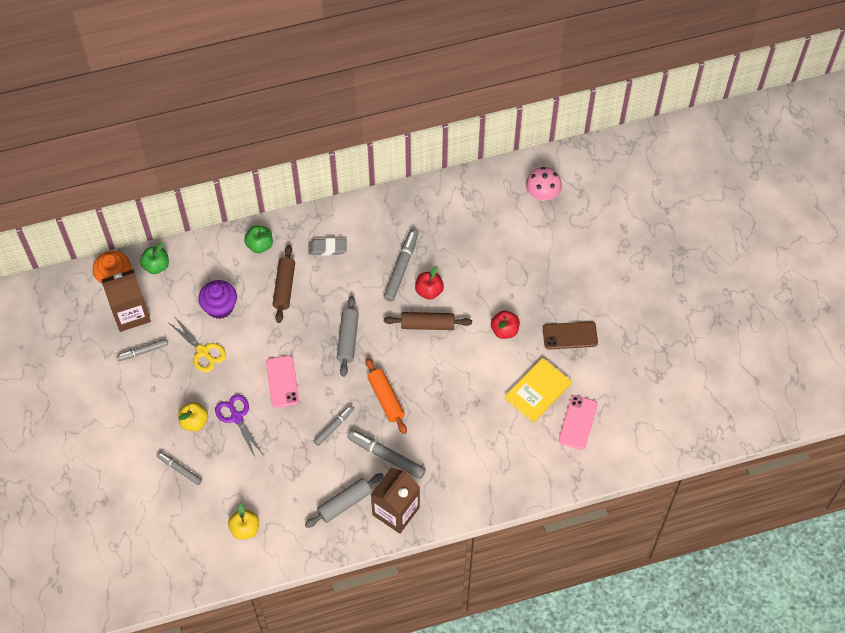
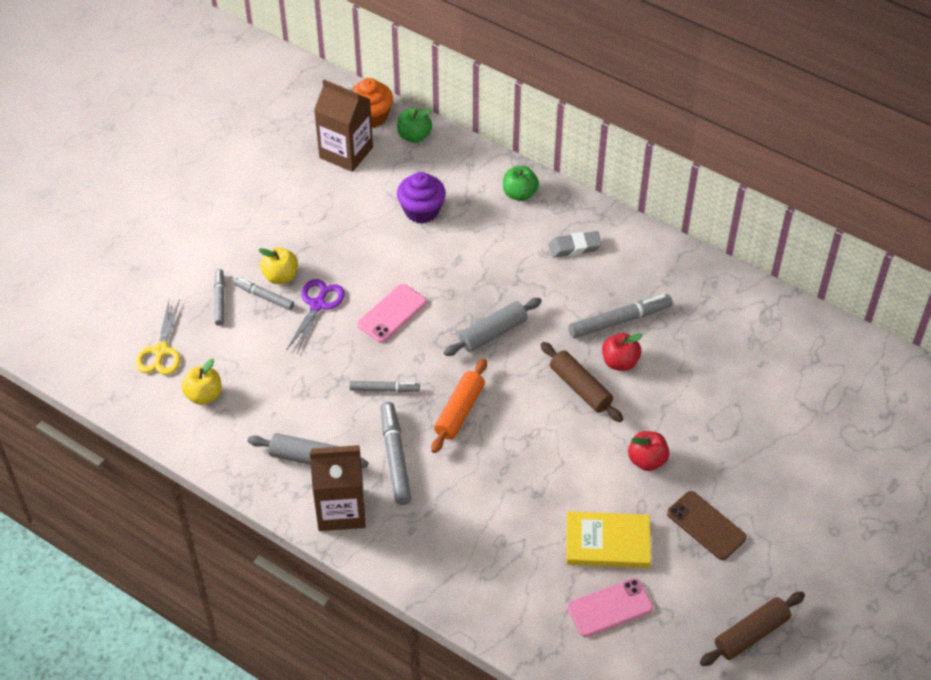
camera: 50 degrees right, 10 degrees down
grey marker [117,339,168,361] -> grey marker moved to [234,278,294,310]
yellow scissors [169,318,226,372] -> yellow scissors moved to [135,299,180,375]
brown rolling pin [273,245,295,323] -> brown rolling pin moved to [700,592,805,666]
grey eraser [308,238,347,256] -> grey eraser turned 60 degrees counterclockwise [549,231,602,258]
pink mushroom [526,167,562,201] -> none

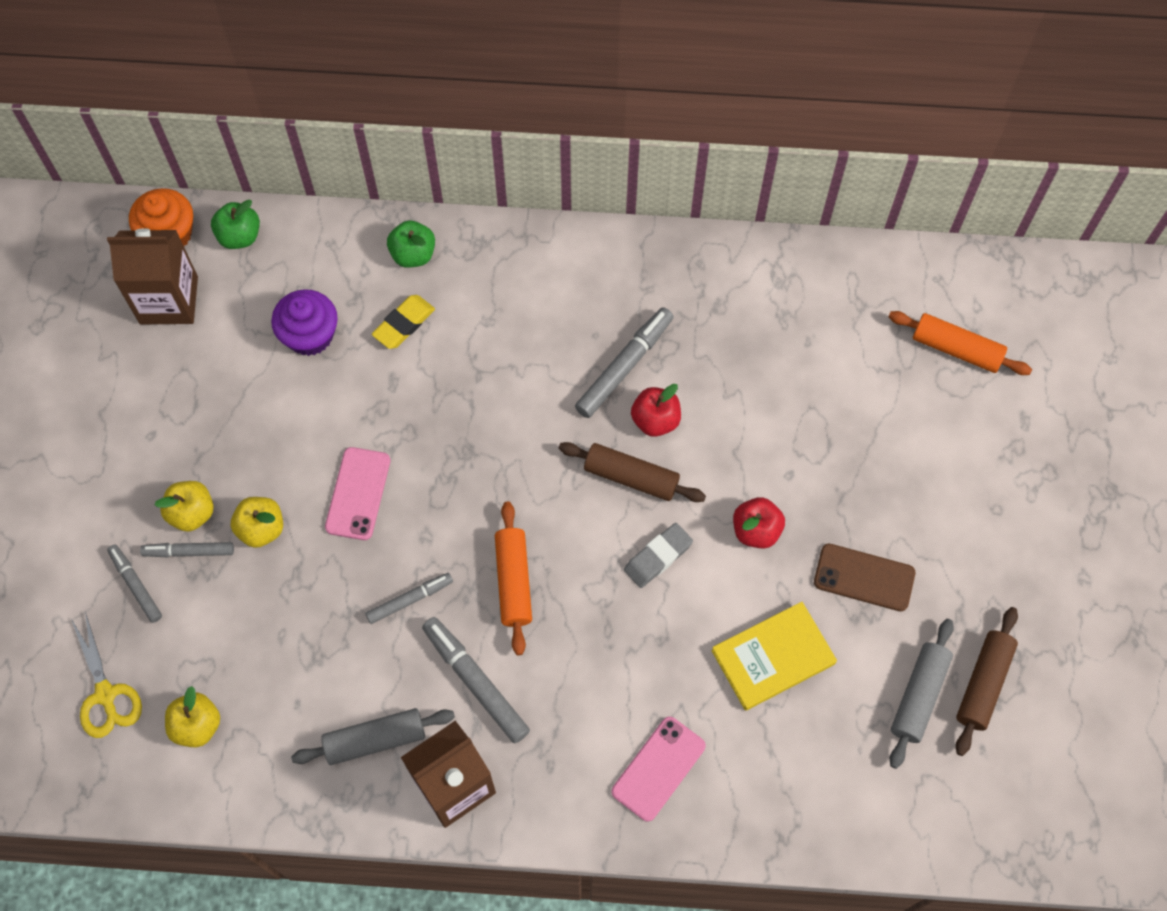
camera: 30 degrees left, 15 degrees up
purple scissors [286,279,345,354] -> yellow apple [231,497,283,548]
grey rolling pin [444,298,542,356] -> grey rolling pin moved to [890,619,954,769]
grey eraser [549,231,602,258] -> grey eraser moved to [624,523,693,588]
pink phone [568,578,653,637] -> pink phone moved to [612,717,706,822]
none -> yellow eraser [372,295,435,349]
none -> orange rolling pin [888,311,1032,375]

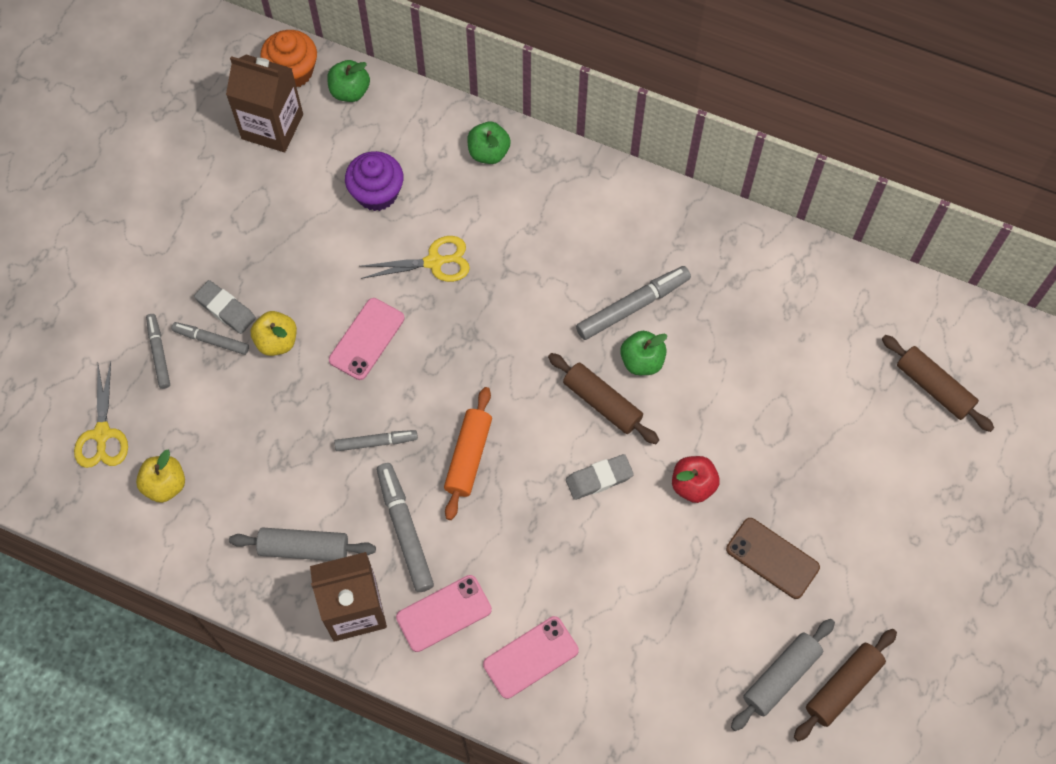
camera: 20 degrees right, 0 degrees up
yellow apple [155,481,214,532] -> grey eraser [194,280,256,334]
yellow eraser [372,295,435,349] -> none
red apple [631,384,681,437] -> green apple [620,331,667,375]
yellow book [711,602,837,710] -> none
orange rolling pin [888,311,1032,375] -> brown rolling pin [882,335,994,432]
none -> yellow scissors [360,236,470,282]
none -> pink phone [396,575,492,652]

